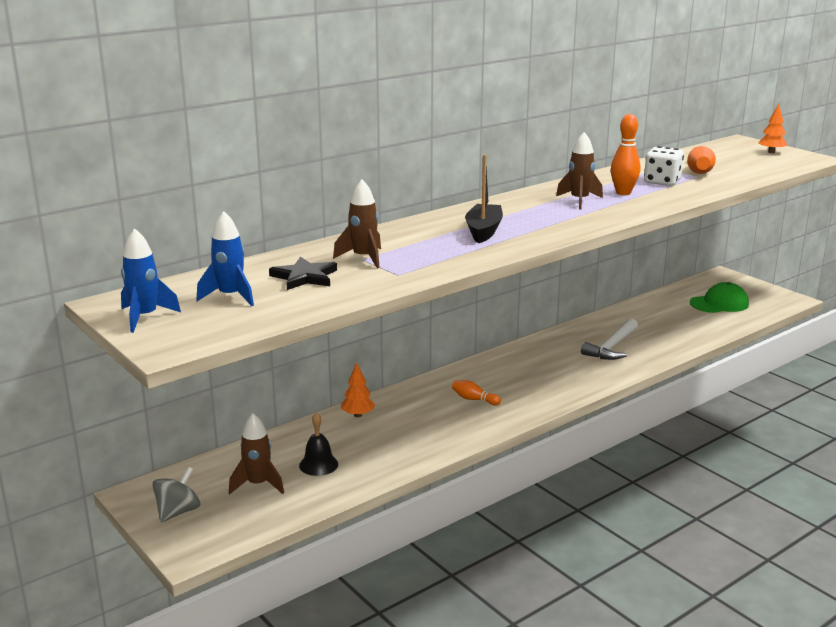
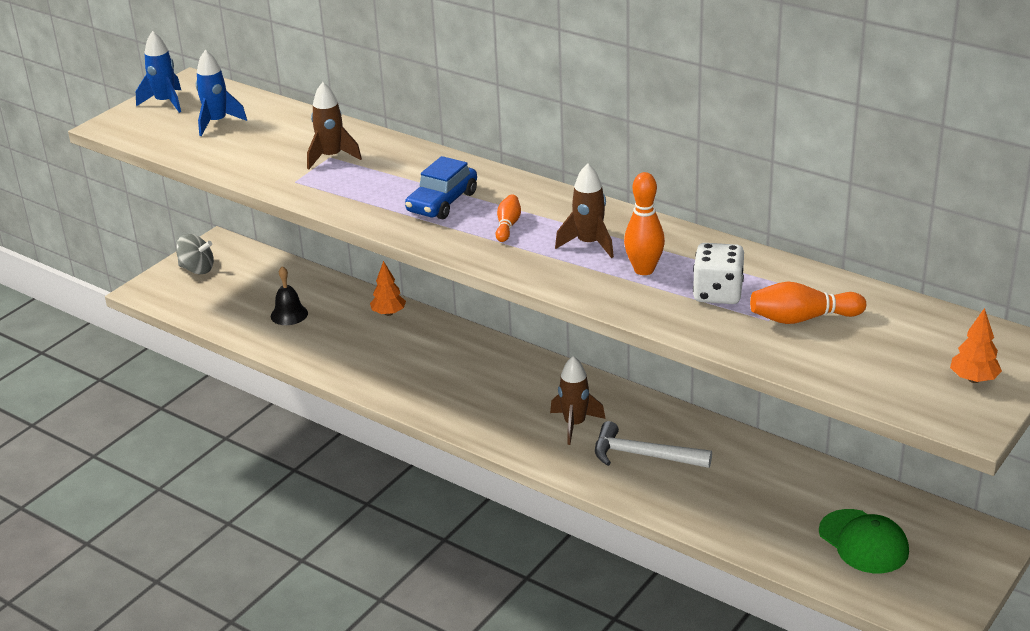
camera: 75 degrees right, 10 degrees up
brown rocket [229,413,284,494] -> brown rocket moved to [550,356,605,445]
black star [269,257,337,290] -> none
orange bowling pin [452,380,501,405] -> orange bowling pin moved to [495,194,521,242]
black boat [465,154,503,243] -> blue car [405,156,477,219]

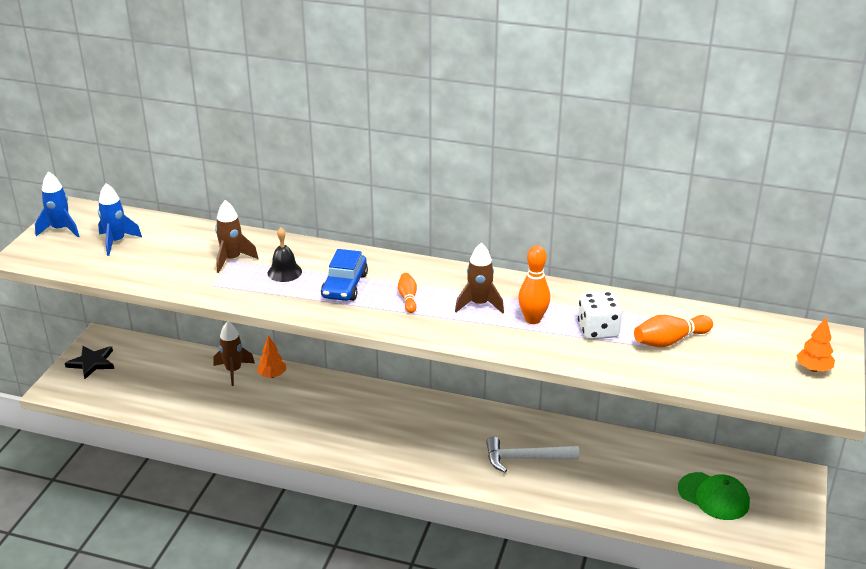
camera: 20 degrees left, 0 degrees up
grey spinning top [176,234,214,274] -> black star [65,346,114,379]
black bell [271,266,308,325] -> black bell moved to [268,227,302,282]
brown rocket [550,356,605,445] -> brown rocket moved to [214,322,255,386]

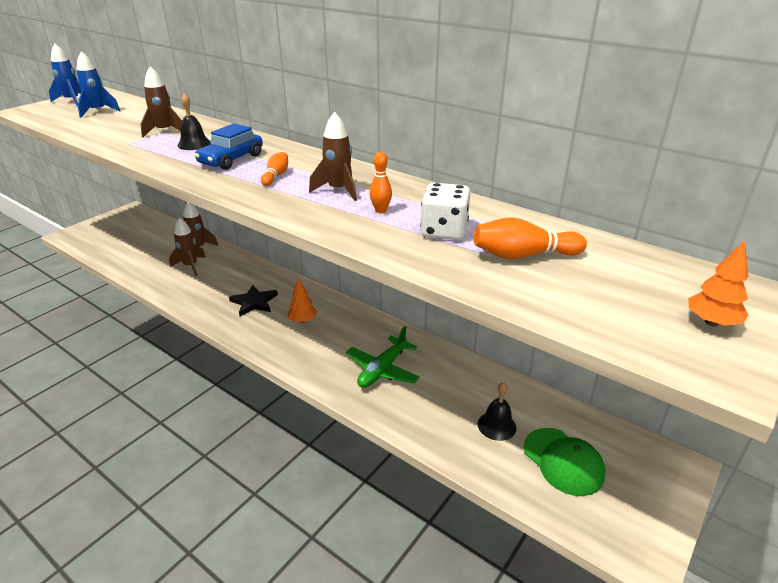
camera: 20 degrees right, 0 degrees up
black star [65,346,114,379] -> black star moved to [229,285,278,316]
orange tree [257,335,286,378] -> orange tree moved to [288,278,317,323]
white hammer [486,436,579,473] -> green plane [346,326,420,388]
orange bowling pin [518,245,550,324] -> orange bowling pin [370,152,392,213], size x0.62
none -> brown rocket [169,217,206,276]
none -> black bell [478,382,517,441]

